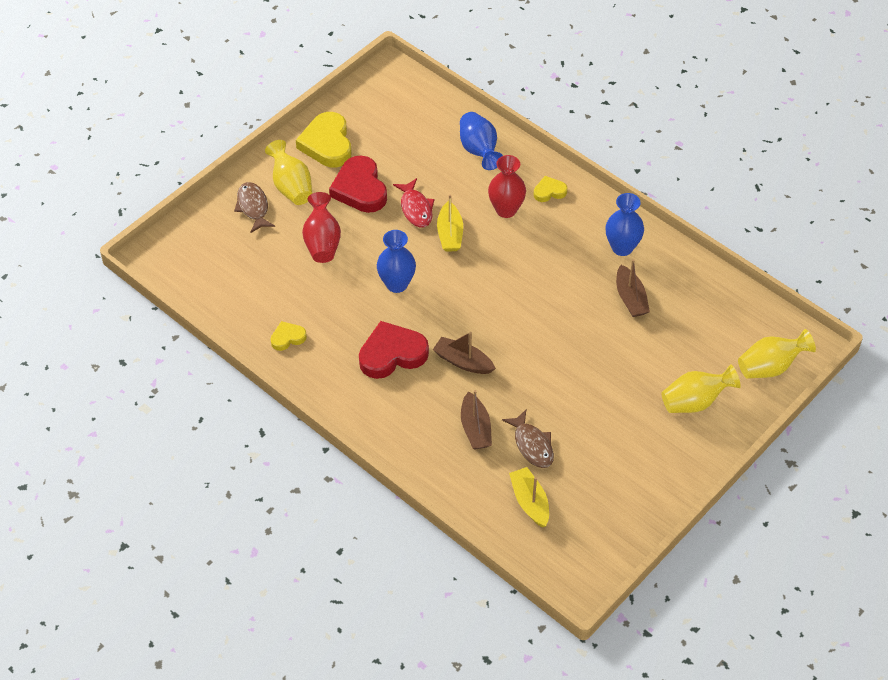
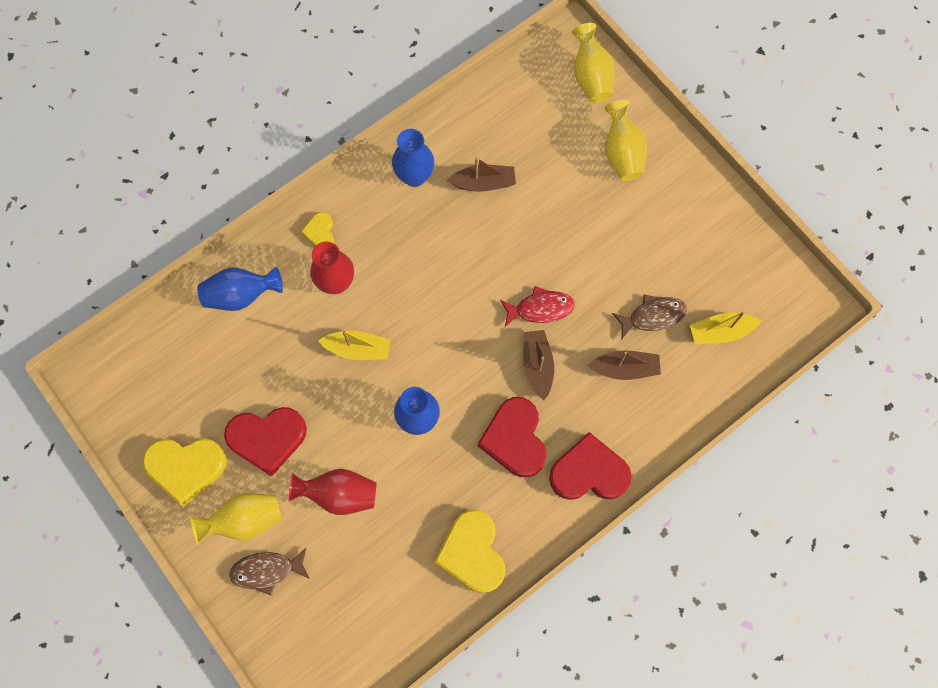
camera: 80 degrees left, 20 degrees up
yellow heart [271,321,307,351] -> yellow heart [434,509,505,593], size x1.93
red fish [393,178,434,227] -> red fish moved to [500,286,575,327]
brown boat [433,332,496,374] -> brown boat turned 135 degrees clockwise [523,330,554,400]
none -> red heart [549,432,632,500]

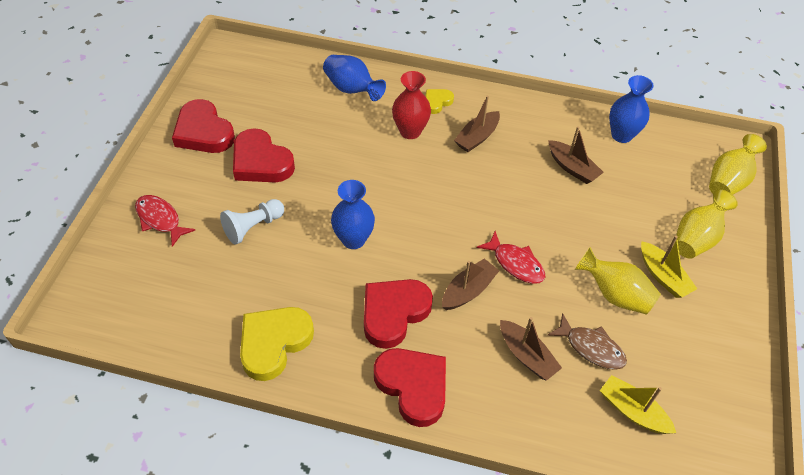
camera: 50 degrees right, 20 degrees down
yellow heart [142,438,227,506] -> red heart [172,99,235,153]
yellow vase [191,493,282,544] -> yellow vase moved to [575,247,661,315]
brown fish [229,547,310,596] -> red fish [135,195,195,247]
red vase [289,469,377,515] -> white pawn [220,199,284,245]
yellow boat [318,330,391,360] -> yellow boat moved to [641,236,697,298]
blue vase [392,129,434,187] -> blue vase moved to [609,75,654,143]
none -> brown boat [454,96,500,152]

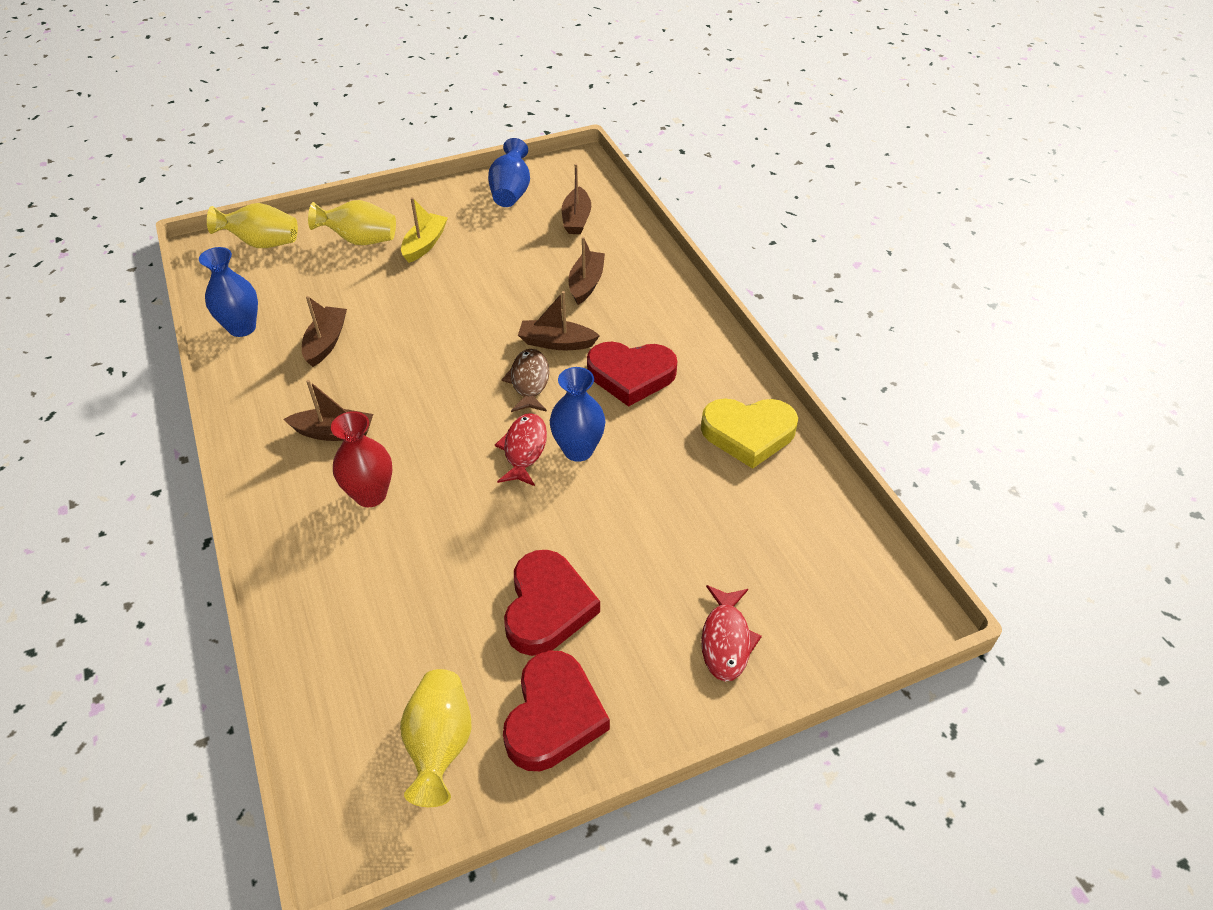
camera: 125 degrees left, 5 degrees down
white pawn [220,199,284,245] -> none
blue vase [323,55,386,101] -> blue vase moved to [488,138,530,207]
red heart [374,348,446,427] -> none
yellow heart [425,89,454,114] -> none
red fish [477,231,545,284] -> red fish moved to [495,413,547,486]
brown fish [547,313,627,370] -> brown fish moved to [502,349,550,412]
yellow vase [575,247,661,315] -> yellow vase moved to [400,669,472,807]
yellow boat [600,375,676,434] -> brown boat [562,164,591,234]

